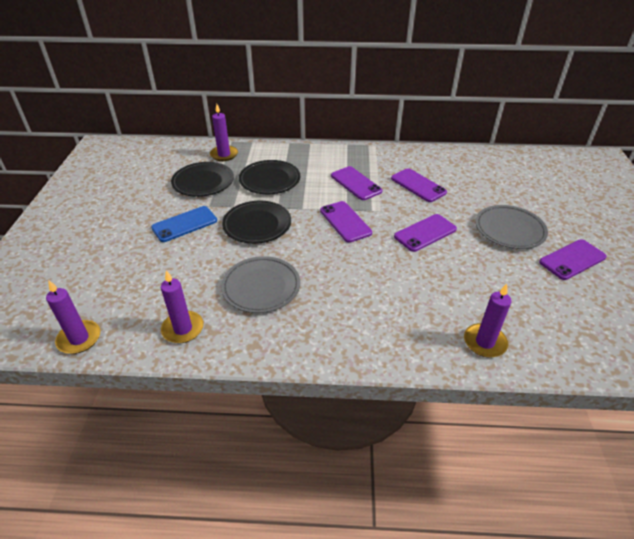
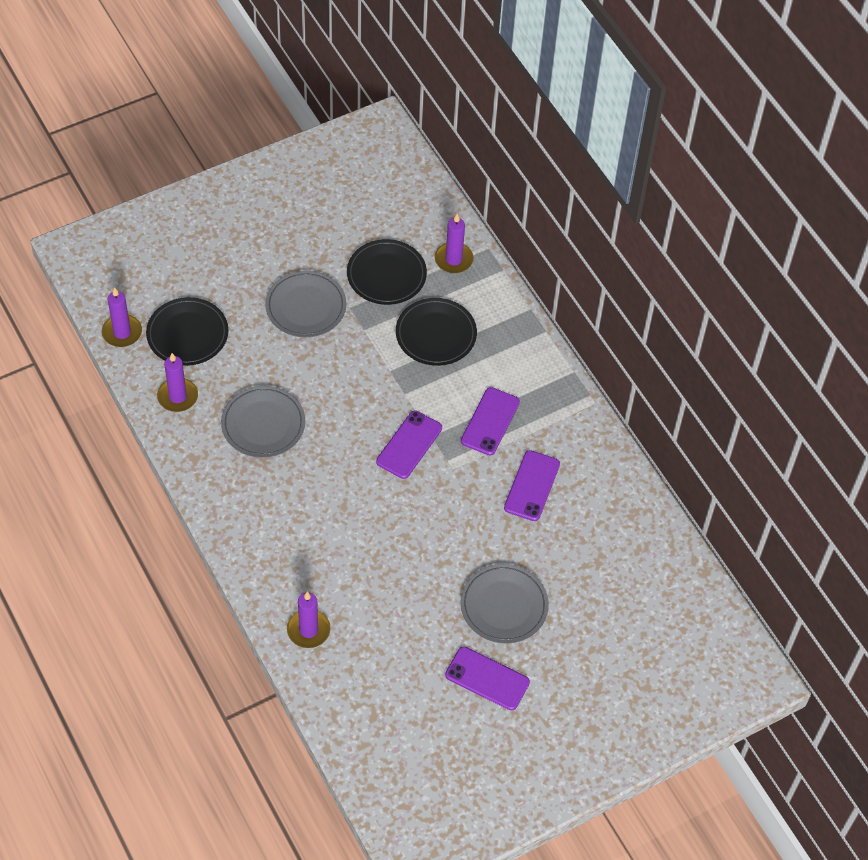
camera: 55 degrees right, 15 degrees up
blue phone [151,206,217,242] -> grey plate [265,270,346,337]
black plate [222,201,291,244] -> black plate moved to [146,297,228,366]
purple phone [394,214,457,252] -> none

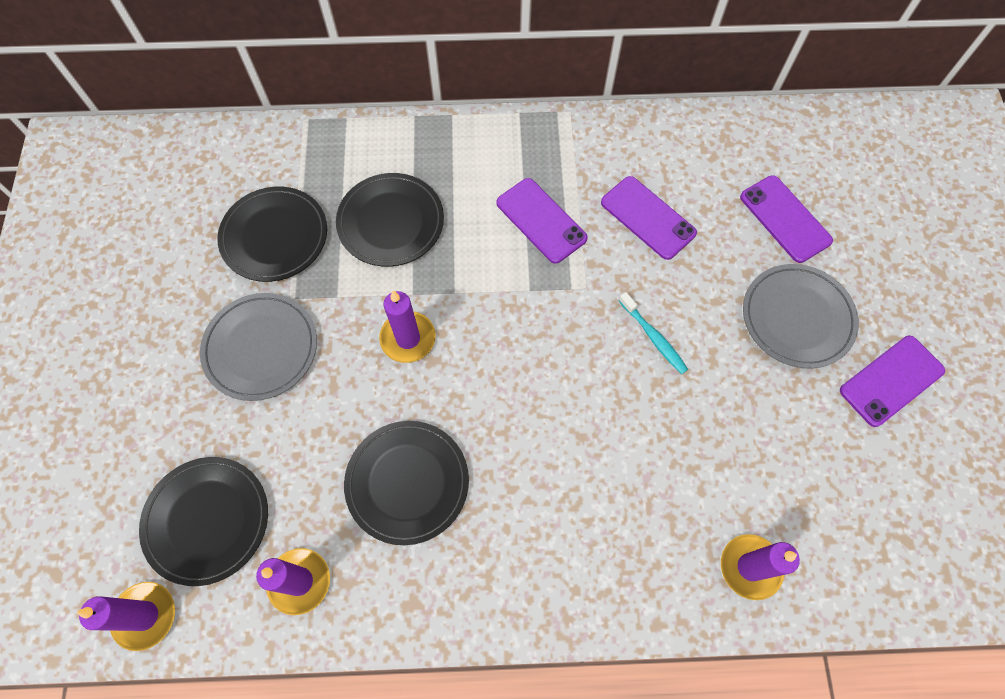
camera: 60 degrees left, 10 degrees up
grey plate [221,386,305,458] -> black plate [344,421,469,545]
purple phone [376,411,442,479] -> purple phone moved to [740,175,833,263]
purple candle [435,214,473,273] -> purple candle moved to [379,291,436,363]
none -> turquoise toothbrush [619,292,688,374]

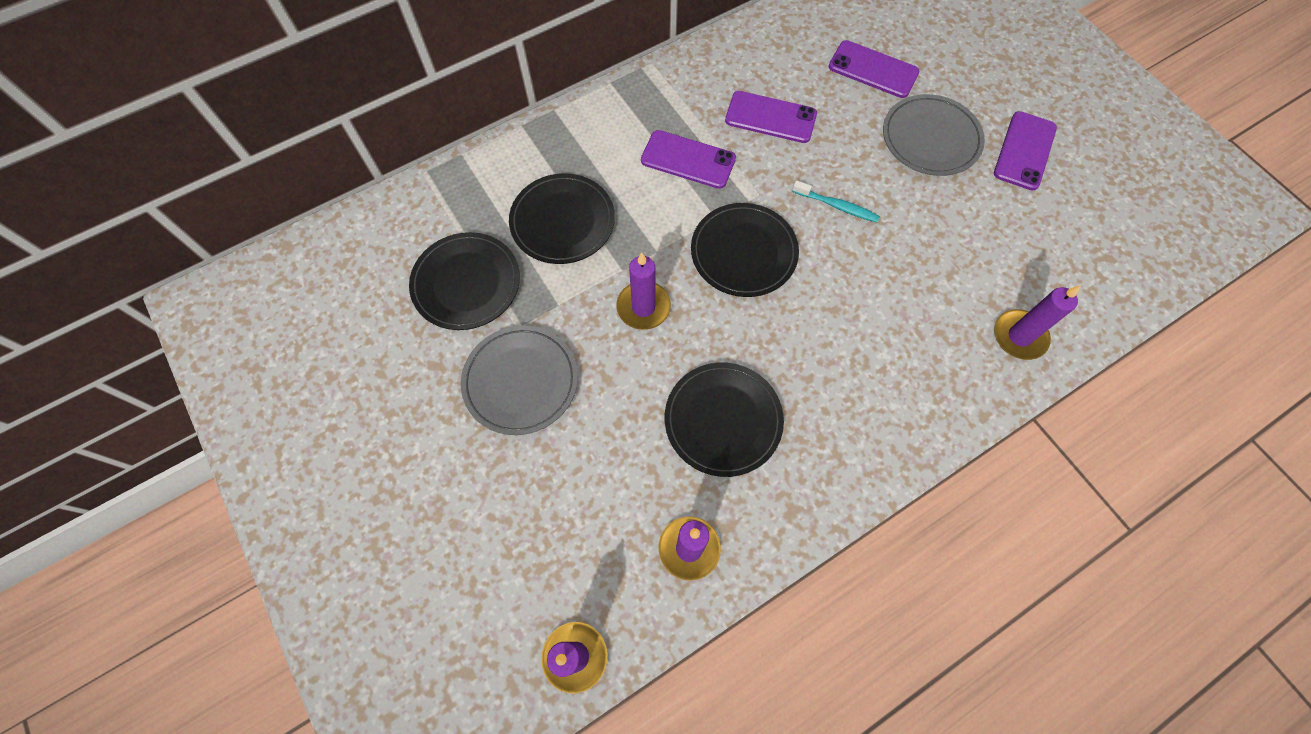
camera: 30 degrees left, 0 degrees up
black plate [139,457,268,586] -> black plate moved to [691,203,799,297]

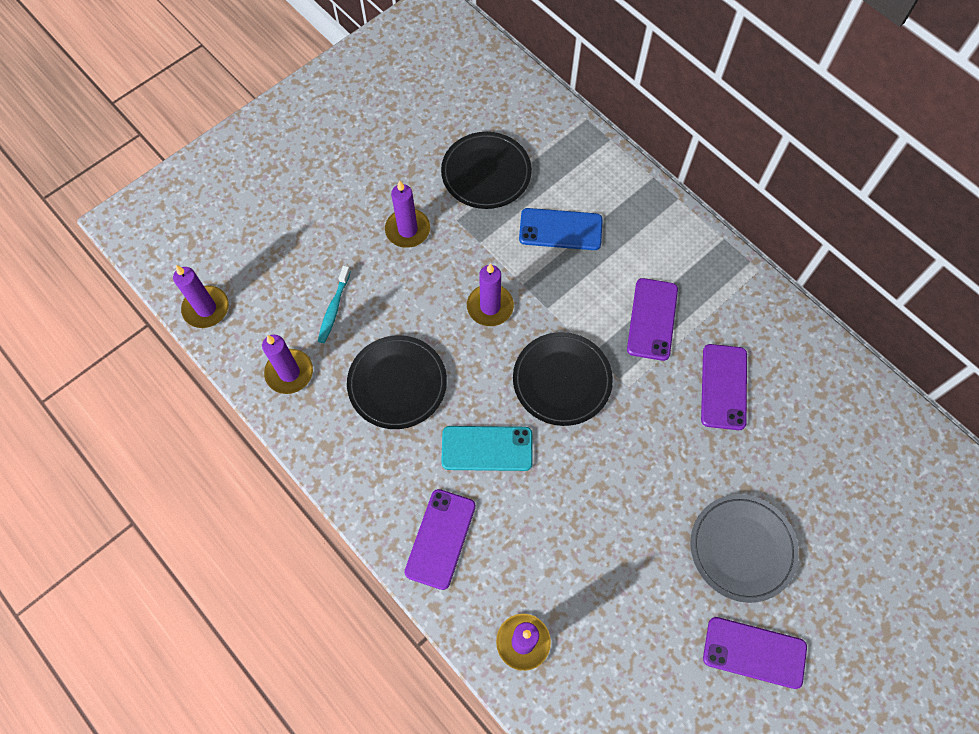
camera: 80 degrees right, 0 degrees up
grey plate [461,326,578,435] -> purple candle [385,180,430,248]
black plate [509,173,615,264] -> blue phone [519,208,603,250]
turquoise toothbrush [792,180,880,223] -> turquoise toothbrush moved to [318,266,351,343]
purple phone [829,40,919,98] -> purple phone moved to [404,489,476,590]
none -> turquoise phone [441,426,533,471]

